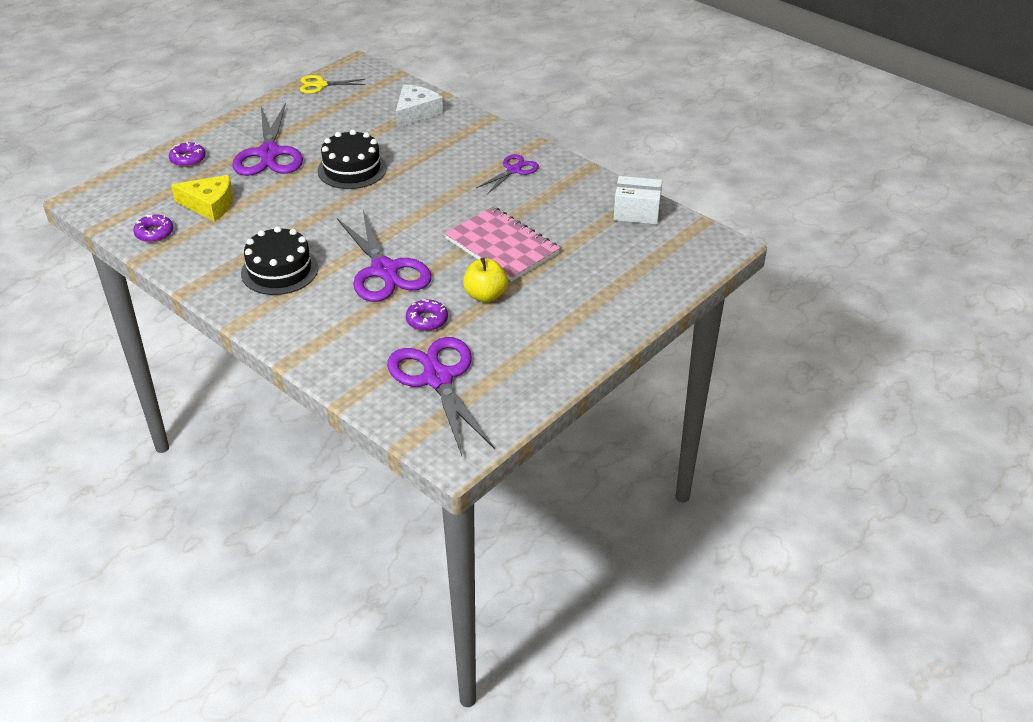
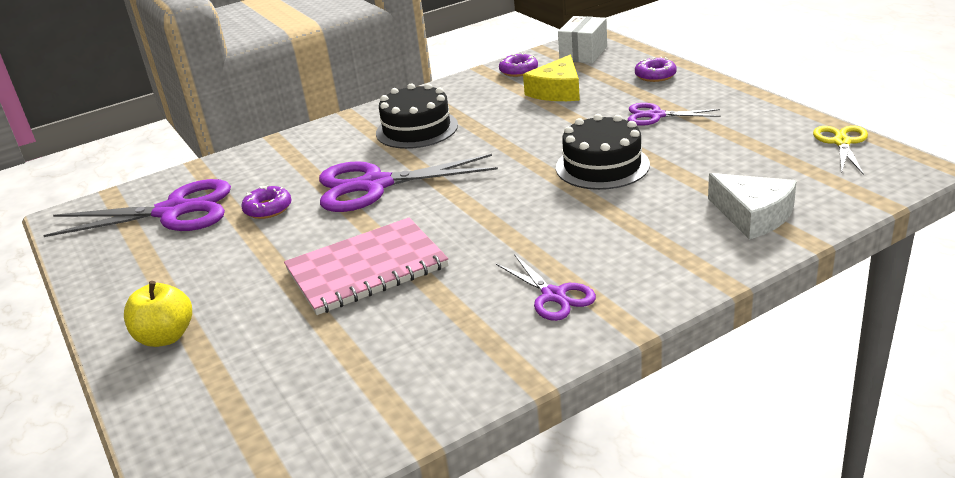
camera: 110 degrees right, 10 degrees down
purple scissors [233,103,303,176] -> purple scissors [628,103,721,126], size x0.54
yellow apple [463,257,508,302] -> yellow apple moved to [124,281,192,347]
white box [614,176,662,225] -> white box moved to [558,16,607,63]

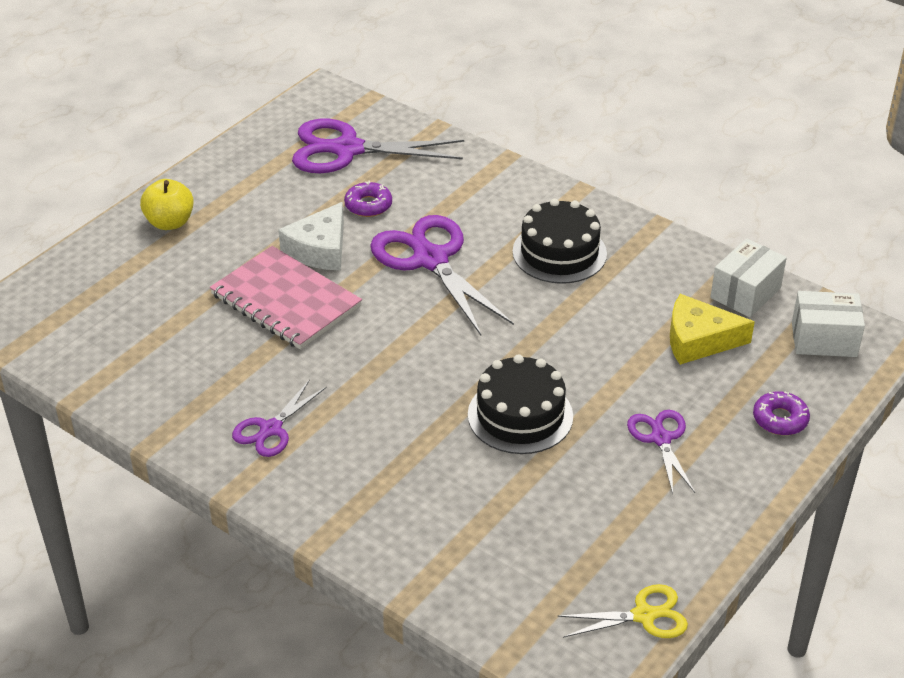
camera: 65 degrees right, 10 degrees up
purple scissors [43,179,231,237] -> purple scissors turned 120 degrees clockwise [292,119,464,173]
purple donut [499,53,538,77] -> white box [710,239,787,317]
white cheese [708,173,796,240] -> white cheese moved to [278,202,344,270]

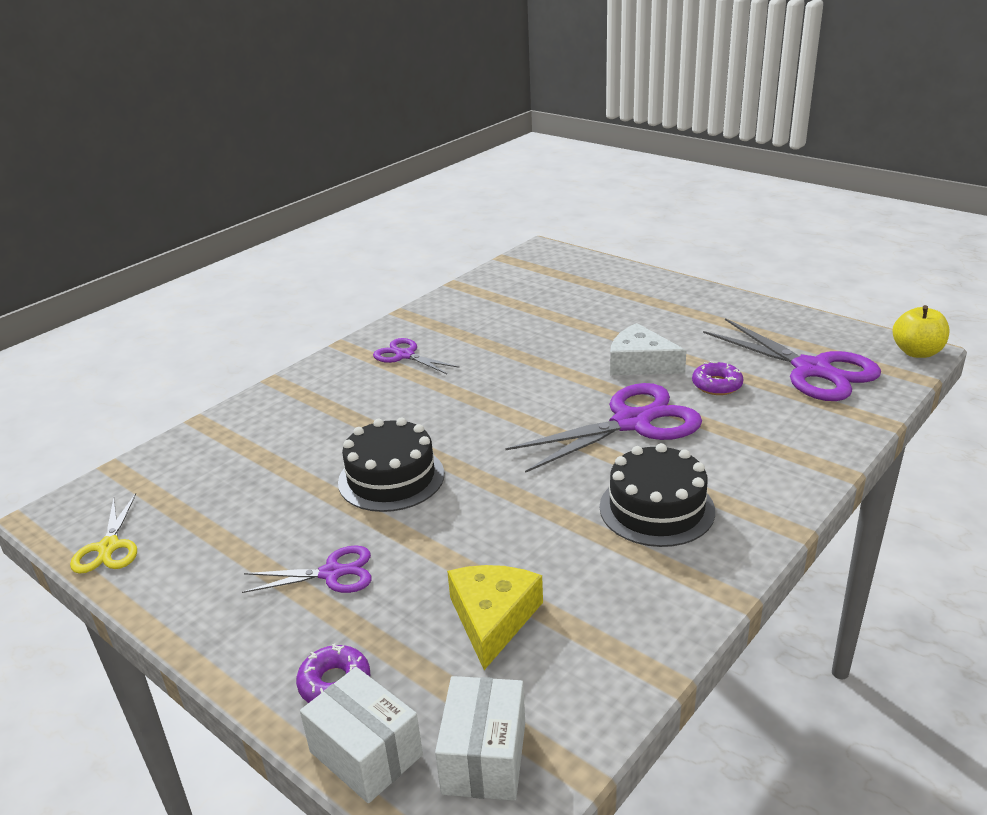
camera: 95 degrees right, 10 degrees down
yellow apple [140,179,194,230] -> yellow apple moved to [892,305,950,358]
pink notebook [210,246,362,349] -> none
purple scissors [292,119,464,173] -> purple scissors turned 135 degrees clockwise [703,318,881,401]
white box [710,239,787,317] -> white box moved to [300,667,423,803]

